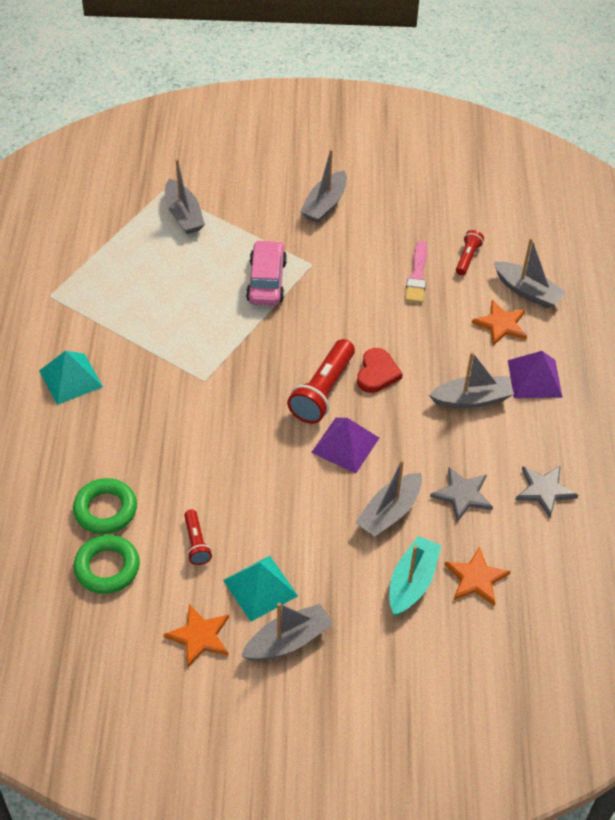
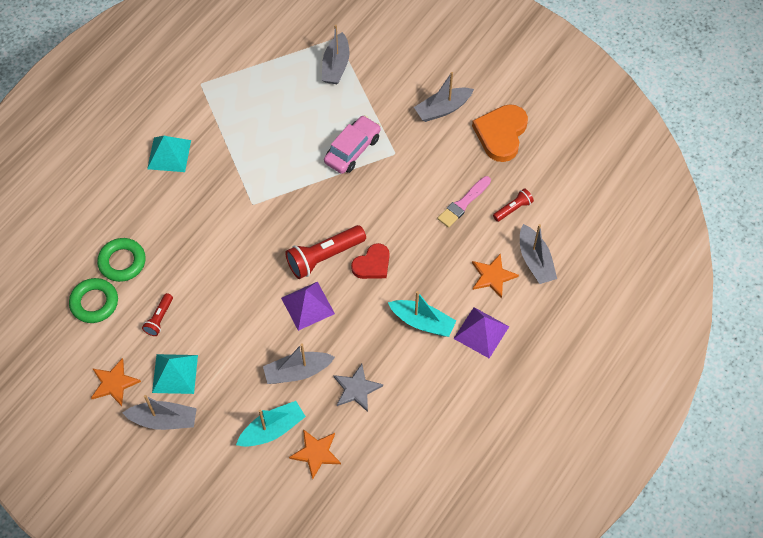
camera: 35 degrees right, 10 degrees up
grey boat [429,352,514,408] -> turquoise boat [388,291,456,337]
grey star [515,465,579,518] -> none
none -> orange heart [472,104,528,162]

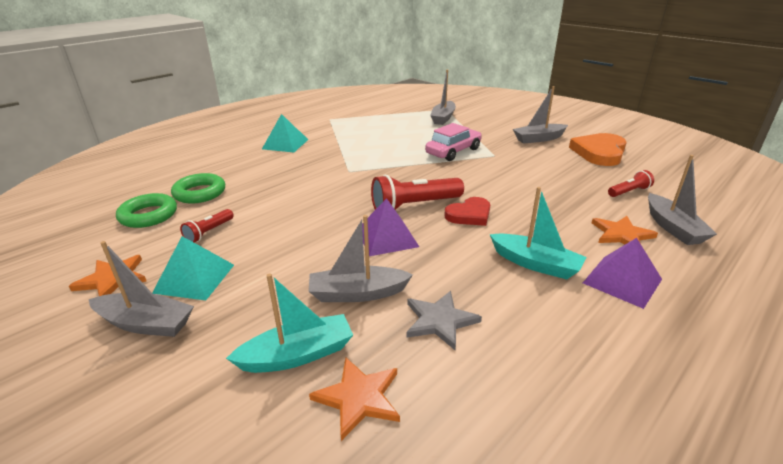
camera: 10 degrees right, 30 degrees down
pink brush [438,176,491,228] -> none

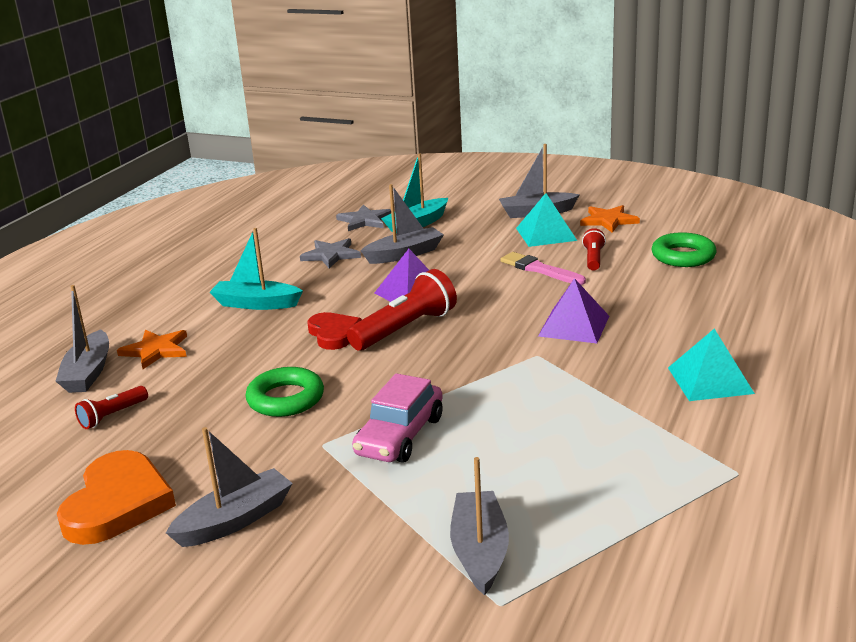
camera: 160 degrees right, 5 degrees down
green ring [171,173,225,204] -> green ring moved to [246,367,324,417]
orange star [309,358,400,441] -> grey star [336,205,391,231]
red heart [444,197,490,226] -> red heart turned 120 degrees clockwise [307,312,362,350]
purple pyramid [583,238,662,309] -> purple pyramid moved to [538,278,609,343]
grey boat [648,155,717,245] -> grey boat turned 150 degrees counterclockwise [55,285,109,393]
none -> pink brush [500,252,586,285]

